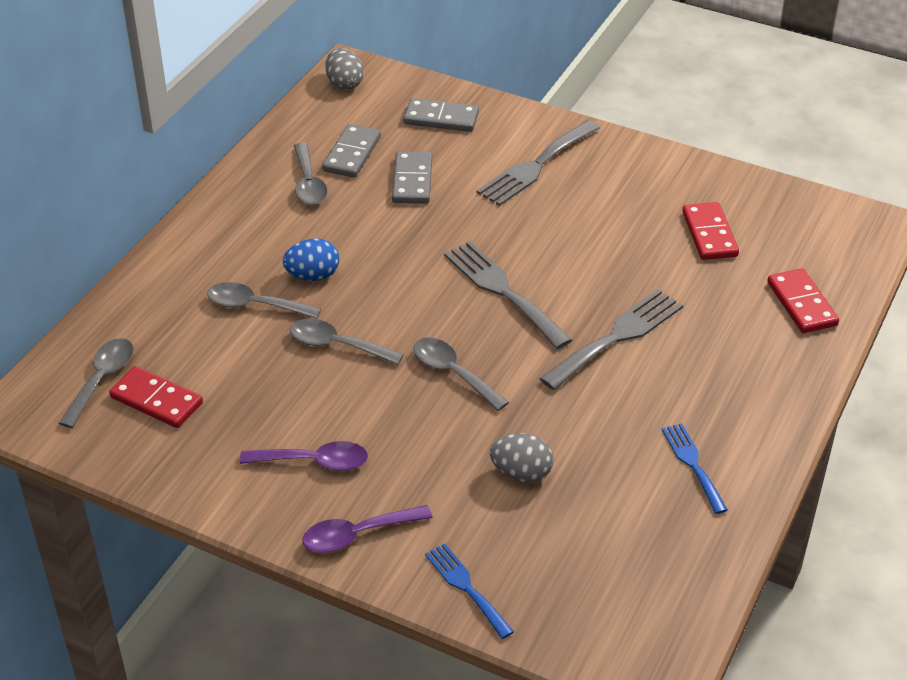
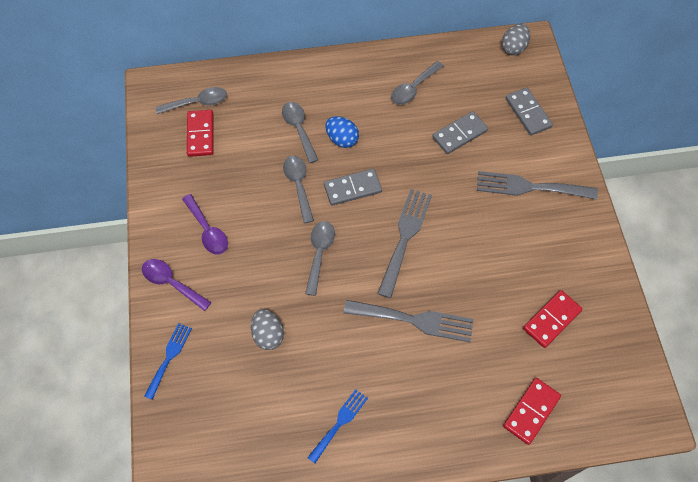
camera: 55 degrees right, 20 degrees up
grey domino [322,124,381,178] -> grey domino moved to [324,169,382,206]

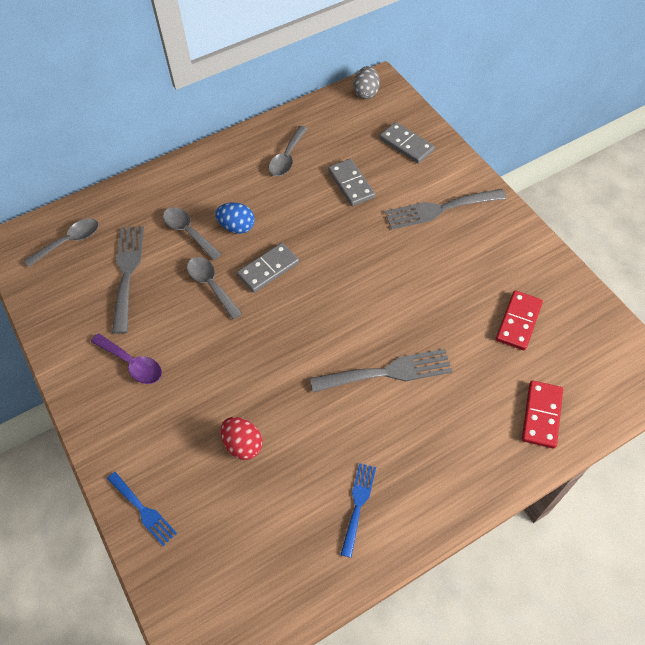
camera: 20 degrees left, 5 degrees down
purple spoon [142,259,212,311] -> none
blue fork [144,323,192,400] -> blue fork turned 135 degrees clockwise [107,472,177,547]
red domino [187,110,214,157] -> none
grey egg [251,309,284,350] -> red egg [221,417,263,460]
grey spoon [305,221,335,296] -> none
grey fork [377,189,432,298] -> grey fork moved to [112,226,144,334]
grey domino [432,111,488,154] -> grey domino turned 60 degrees counterclockwise [328,159,375,206]

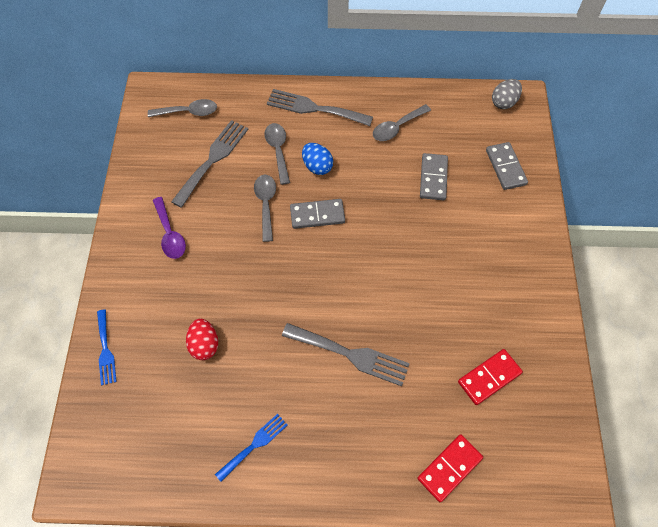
camera: 30 degrees right, 5 degrees up
grey fork [385,189,507,230] -> grey fork moved to [267,89,373,126]

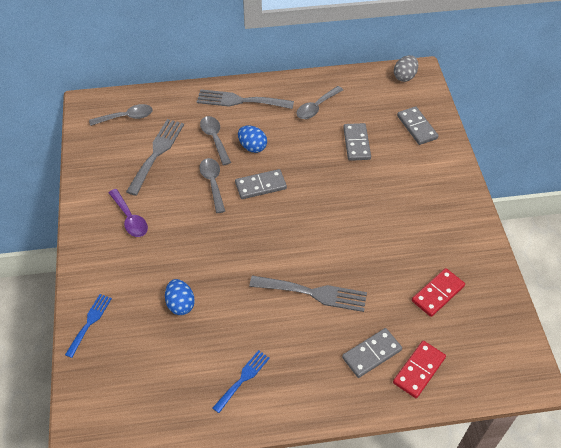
camera: 10 degrees left, 10 degrees down
blue fork [97,309,117,386] -> blue fork turned 135 degrees counterclockwise [65,294,112,358]
red egg [186,318,218,360] -> blue egg [165,279,195,315]
none -> grey domino [342,328,402,378]

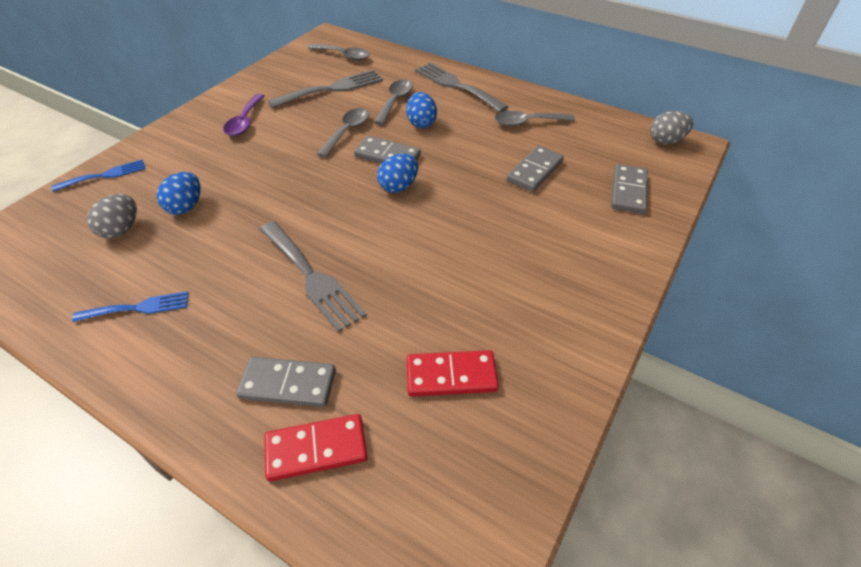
camera: 40 degrees right, 5 degrees down
none -> grey egg [87,194,137,238]
none -> blue egg [377,154,418,193]

